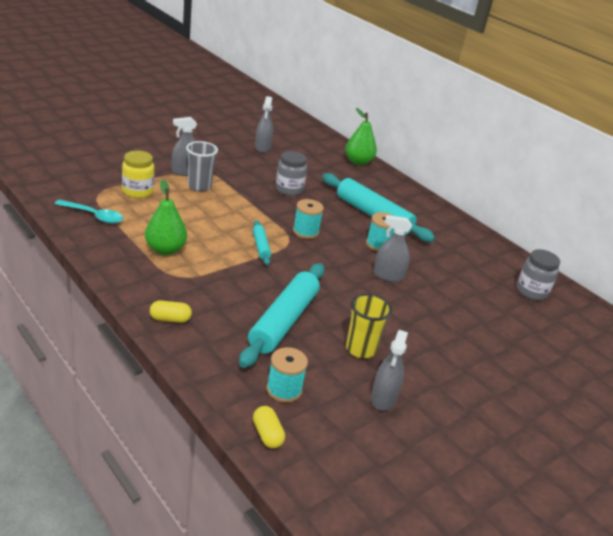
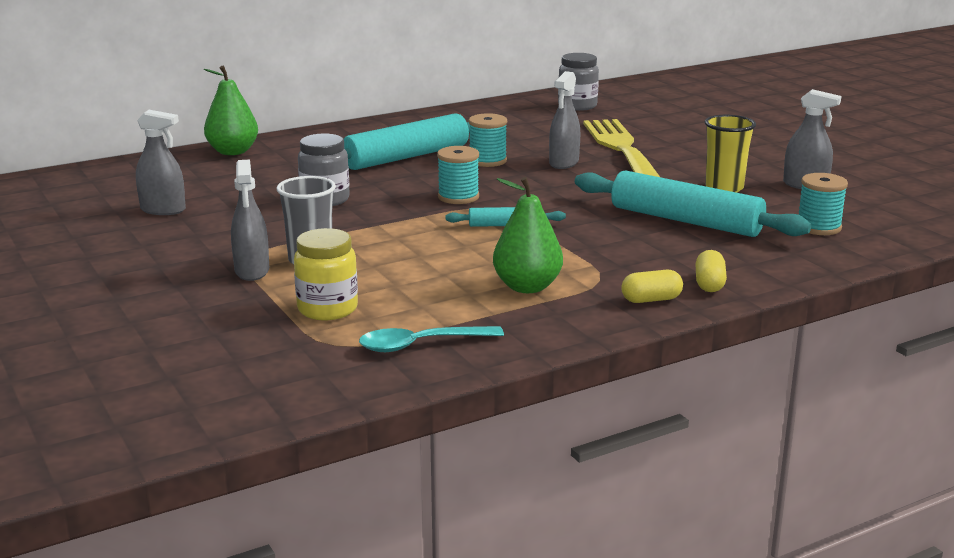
camera: 75 degrees left, 10 degrees down
turquoise spoon [55,200,123,224] -> turquoise spoon turned 135 degrees counterclockwise [359,326,504,352]
yellow capsule [253,406,285,449] -> yellow capsule moved to [621,270,683,303]
none -> yellow fork [583,119,660,177]

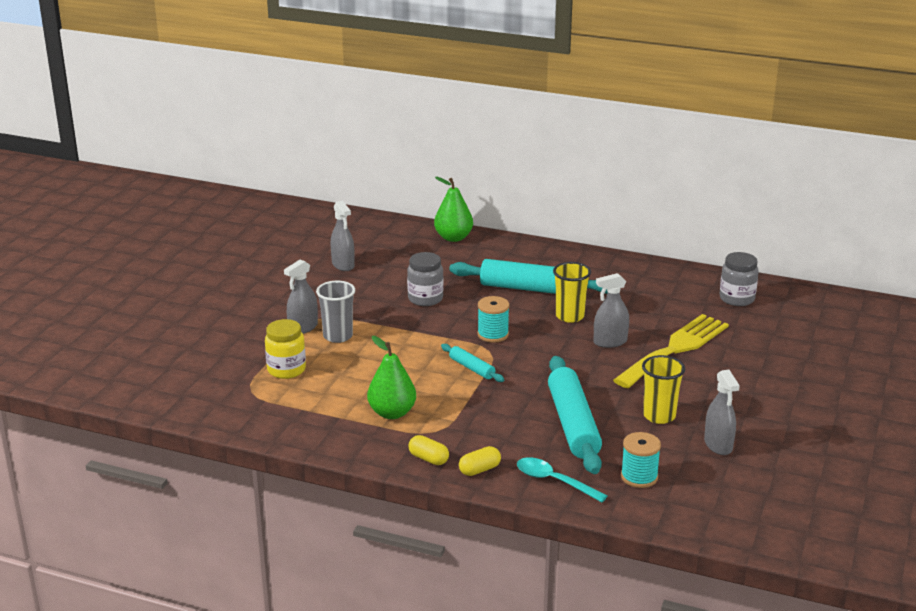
camera: 50 degrees right, 5 degrees up
turquoise spoon [359,326,504,352] -> turquoise spoon moved to [517,457,608,502]
turquoise spool [469,113,507,167] -> yellow cup [553,262,591,323]

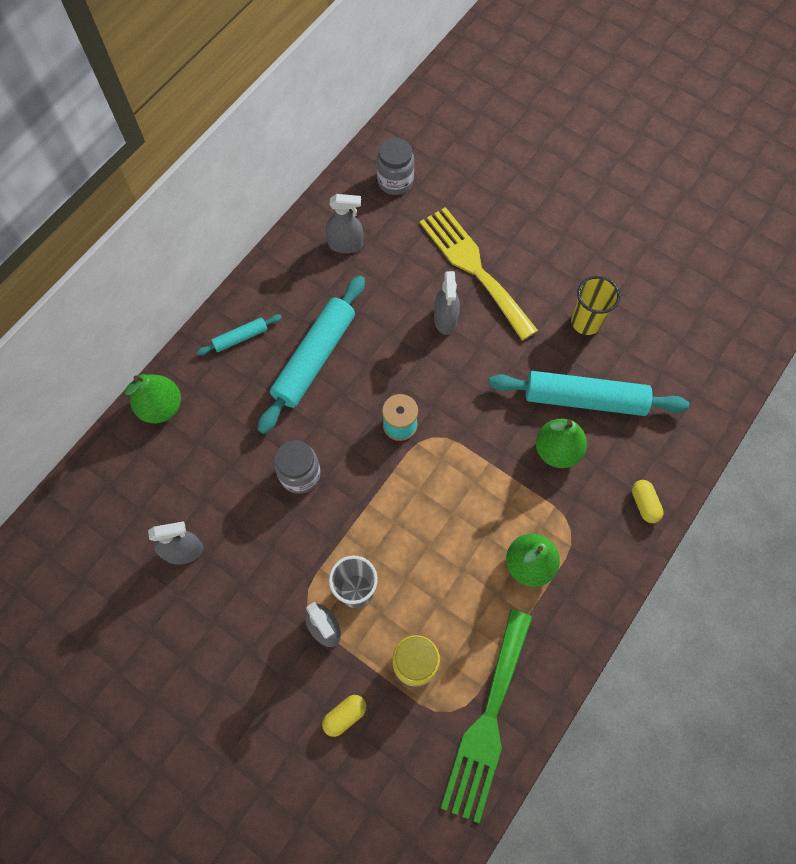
camera: 75 degrees left, 40 degrees up
yellow capsule [408,435,449,465] -> yellow capsule moved to [322,695,366,737]
turquoise rolling pin [441,344,504,382] -> turquoise rolling pin moved to [197,314,282,355]
turquoise spoon [517,457,608,502] -> none
yellow cup [553,262,591,323] -> none
turquoise spool [621,432,661,488] -> none
grey spray bottle [704,369,740,455] -> grey spray bottle moved to [326,194,363,253]
none -> green fork [441,609,533,823]
none -> green pear [536,419,587,468]

